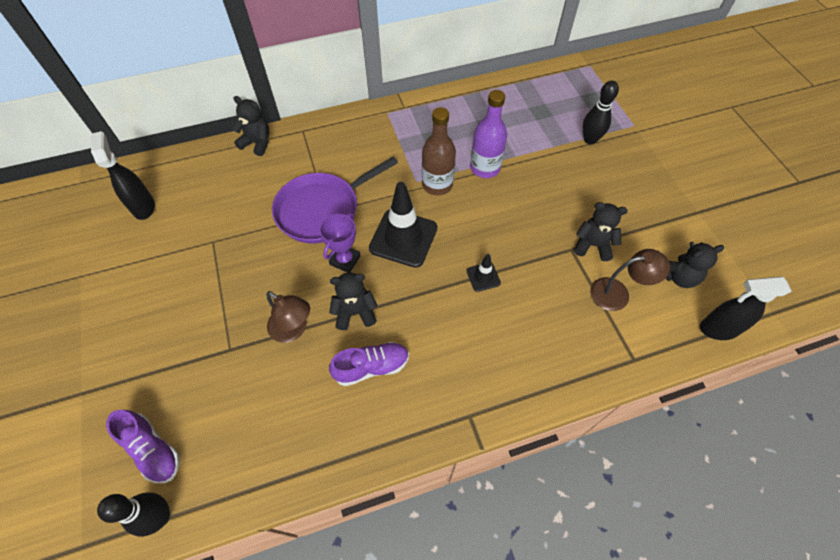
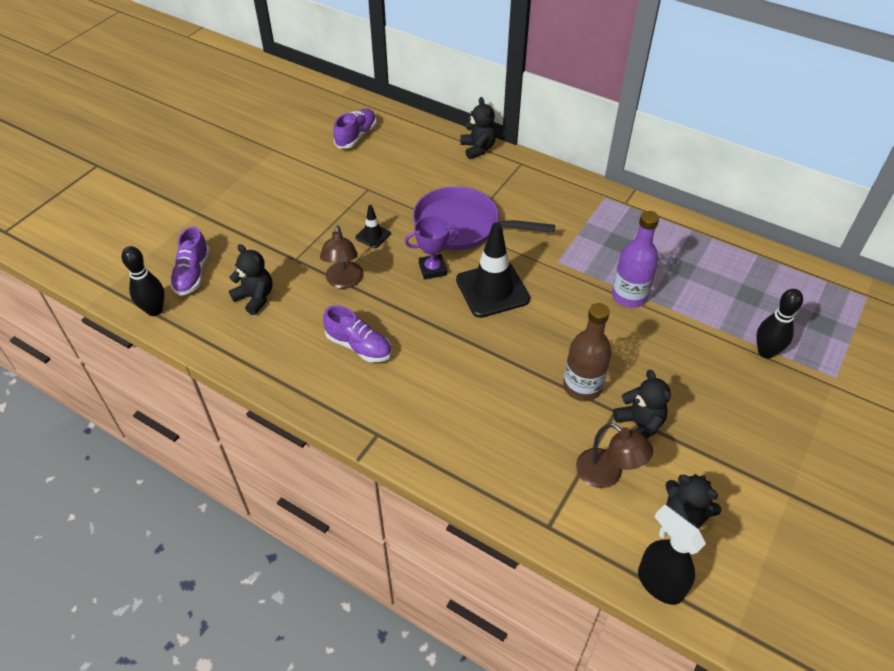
camera: 50 degrees right, 10 degrees down
black spray bottle [91,131,155,220] -> purple shoe [334,108,377,149]
black teddy bear [329,273,378,330] -> black teddy bear moved to [229,244,272,315]
brown bottle [422,107,456,195] -> brown bottle moved to [563,303,612,401]
black traffic cone [467,254,501,292] -> black traffic cone moved to [355,205,391,248]

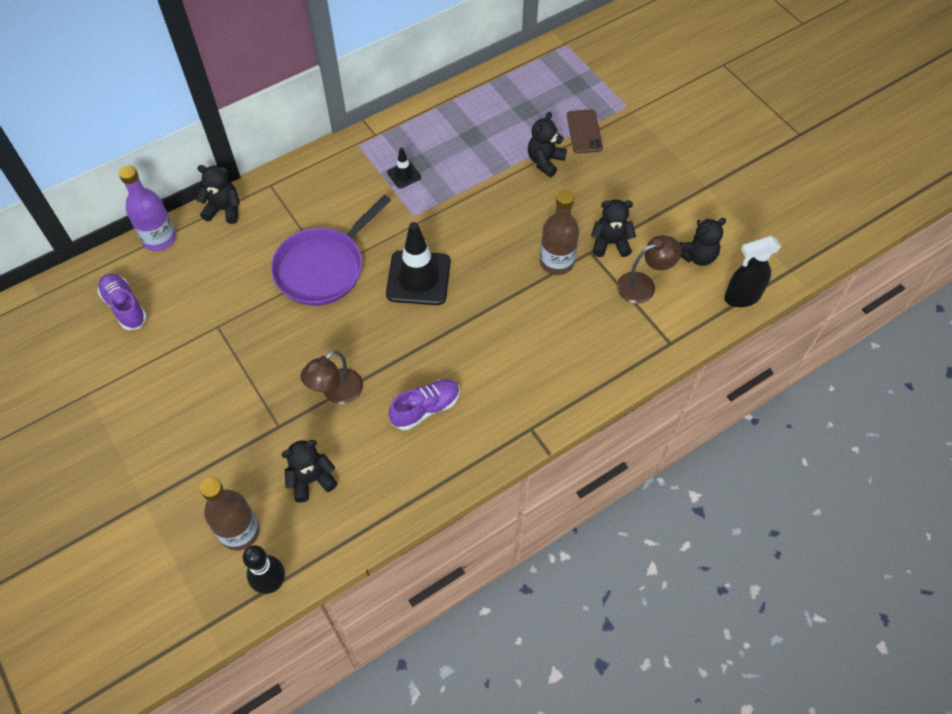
camera: 65 degrees left, 10 degrees up
purple shoe [170,227,210,296] -> brown bottle [200,478,260,551]
brown lamp [320,225,364,289] -> brown lamp turned 105 degrees clockwise [300,350,363,404]
black traffic cone [355,205,391,248] -> black traffic cone moved to [387,147,421,189]
purple trophy [405,216,460,279] -> none
purple bottle [612,211,659,308] -> purple bottle moved to [119,165,176,251]
black bowling pin [756,289,803,359] -> brown phone [567,109,603,153]
none -> black teddy bear [528,112,567,177]

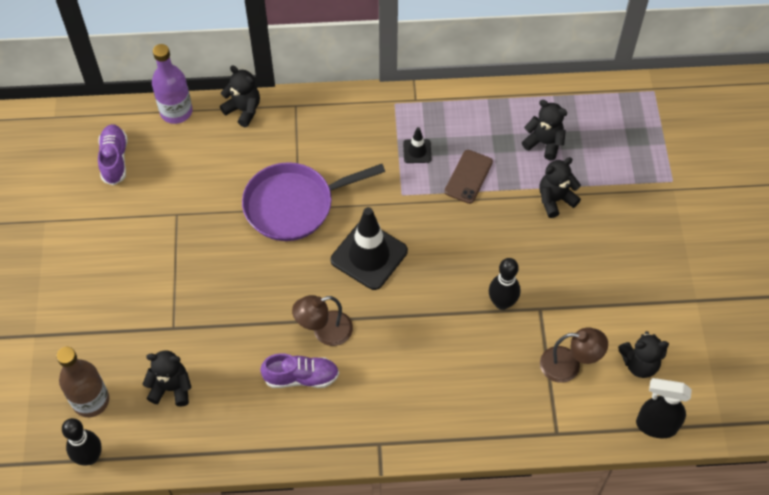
camera: 30 degrees right, 0 degrees up
brown lamp [300,350,363,404] -> brown lamp moved to [292,295,353,346]
brown bottle [540,190,579,275] -> black bowling pin [489,258,520,310]
brown phone [567,109,603,153] -> brown phone moved to [445,150,493,204]
black teddy bear [591,200,636,257] -> black teddy bear moved to [522,100,567,160]

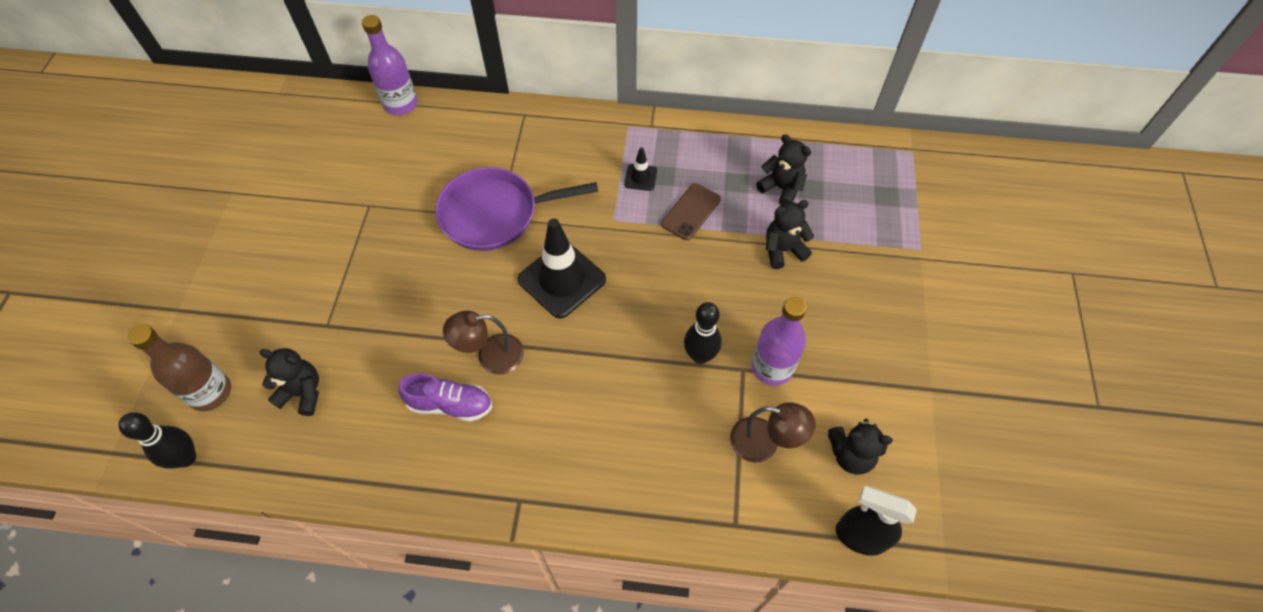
camera: 10 degrees right, 0 degrees up
purple shoe [98,124,127,185] -> none
black teddy bear [220,66,260,127] -> none
none -> purple bottle [751,297,807,386]

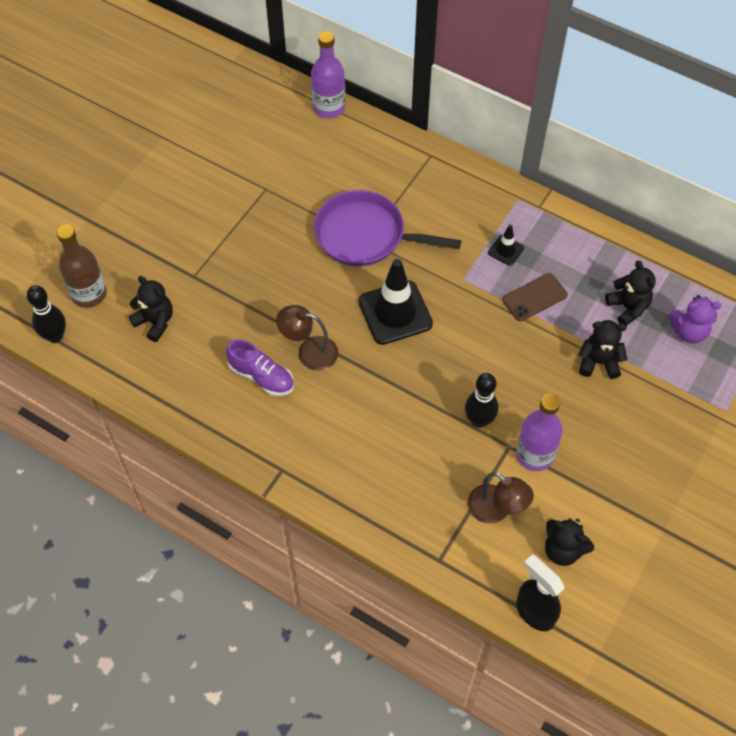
camera: 25 degrees right, 0 degrees up
none -> purple teddy bear [668,295,722,343]

